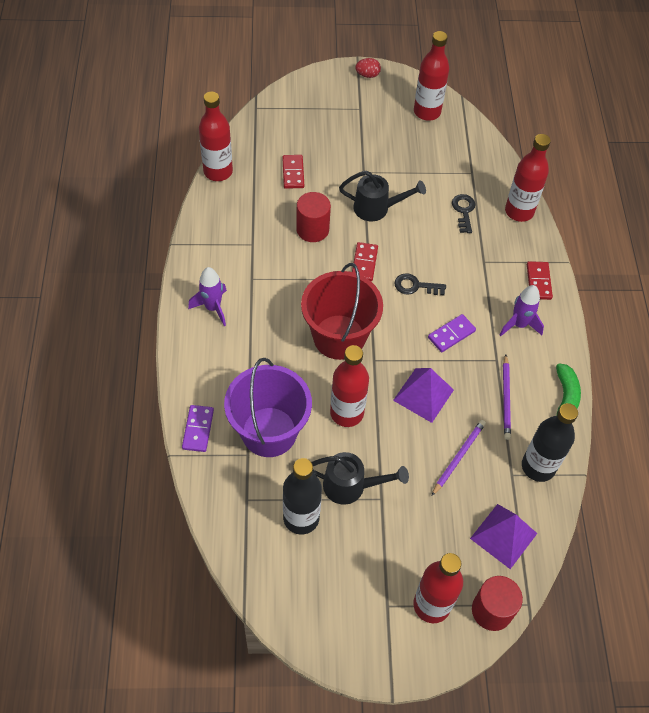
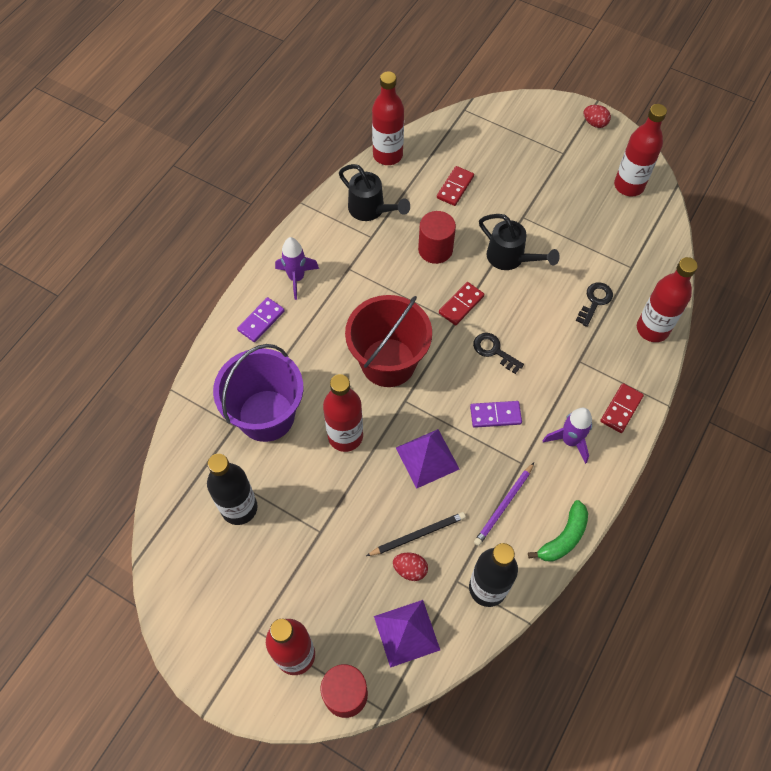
camera: 35 degrees right, 5 degrees up
purple domino [182,405,214,452] -> purple domino moved to [237,297,285,342]
black watering can [311,452,409,505] -> black watering can moved to [339,164,410,221]
purple pencil [432,420,486,496] -> black pencil [366,512,466,556]
none -> red egg [393,553,428,581]

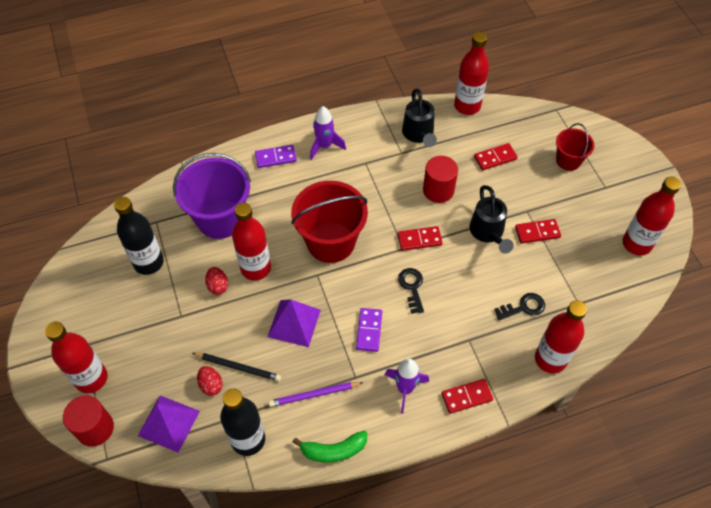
camera: 40 degrees right, 5 degrees down
purple domino [470,401,522,428] -> purple domino turned 60 degrees clockwise [356,308,382,352]
red egg [584,105,611,128] -> red egg moved to [205,267,228,295]
none -> red domino [515,219,561,244]
none -> red bucket [556,123,594,171]

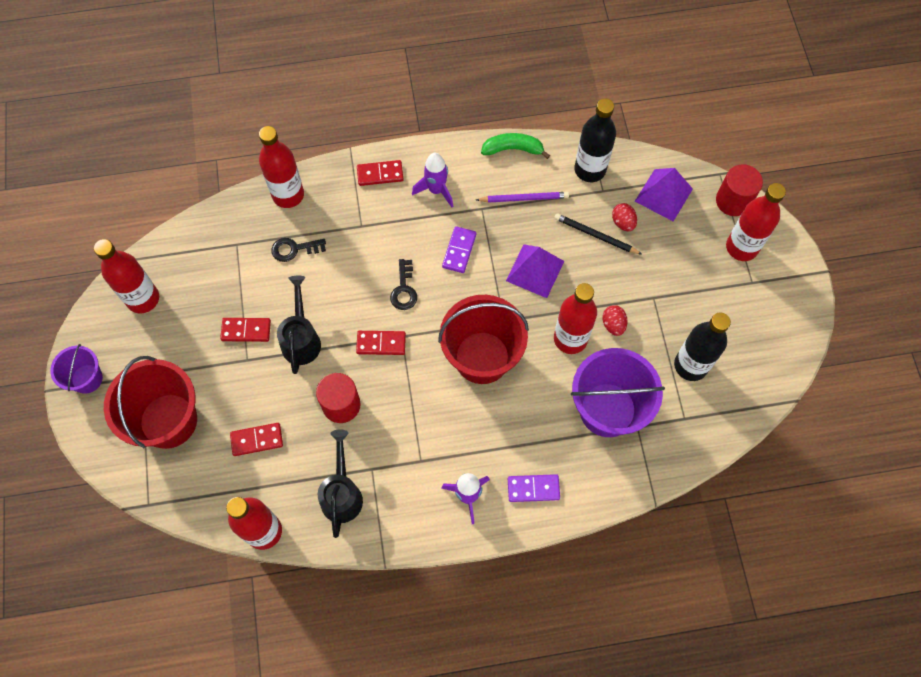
camera: 170 degrees left, 10 degrees up
red bucket [556,123,594,171] -> red bucket [104,356,197,449], size x1.83
none -> purple bucket [50,344,103,394]

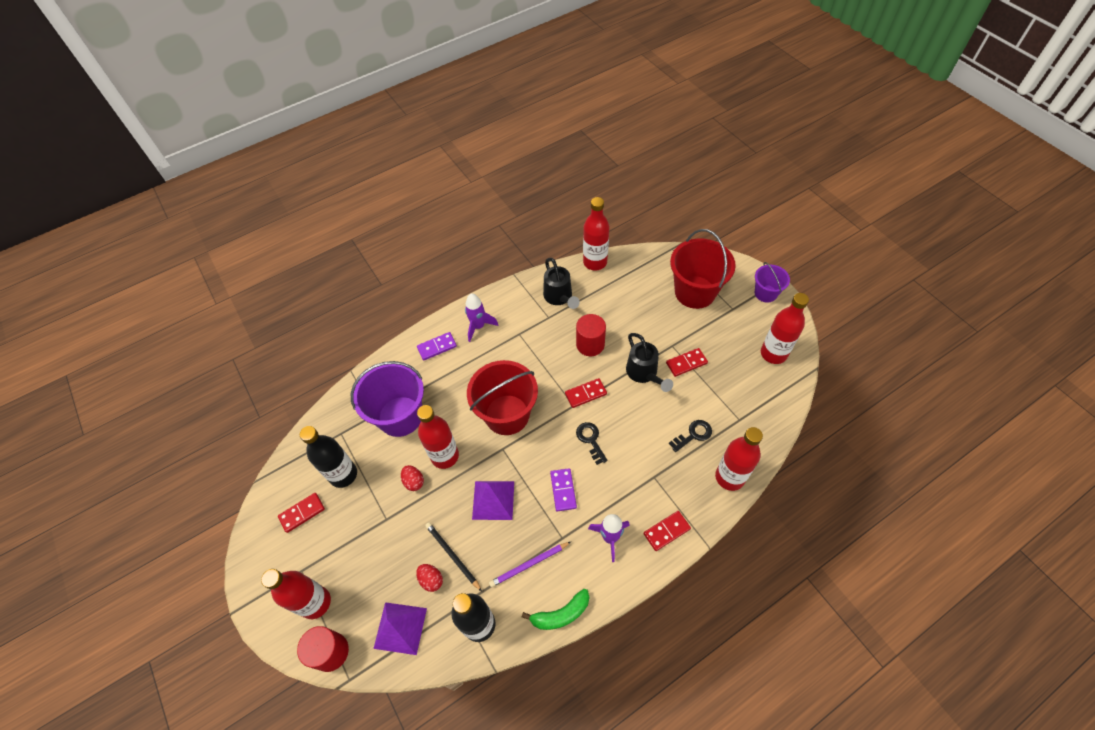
camera: 160 degrees right, 10 degrees down
red domino [230,423,283,456] -> red domino moved to [278,493,325,533]
black pencil [554,213,642,255] -> black pencil turned 135 degrees counterclockwise [425,522,482,591]

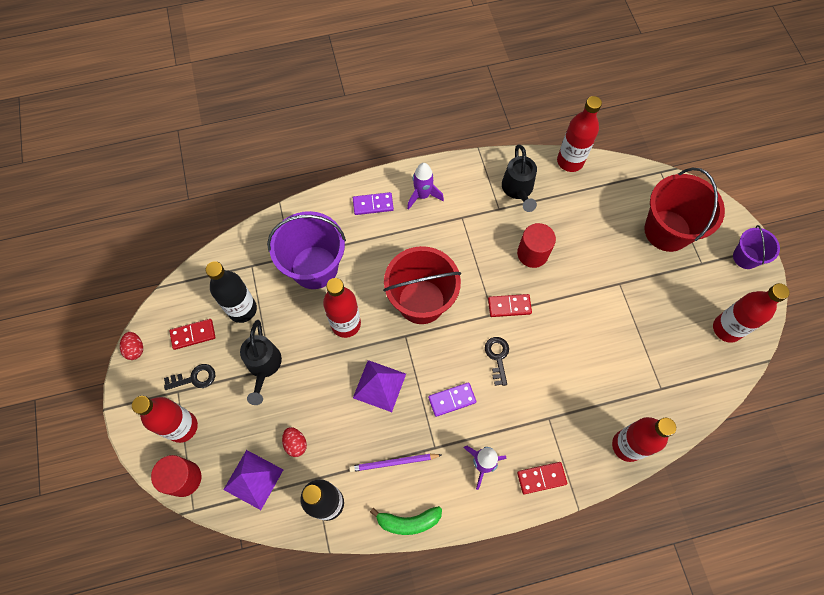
camera: 15 degrees right, 10 degrees up
red egg [401,465,424,491] -> red egg moved to [120,332,143,360]
black pencil [425,522,482,591] -> none
purple domino [550,468,577,512] -> purple domino turned 60 degrees clockwise [428,382,476,417]
black watering can [626,333,673,392] -> black watering can moved to [240,320,282,405]
red domino [666,348,708,377] -> none
black key [669,420,712,452] -> black key moved to [164,364,215,390]

